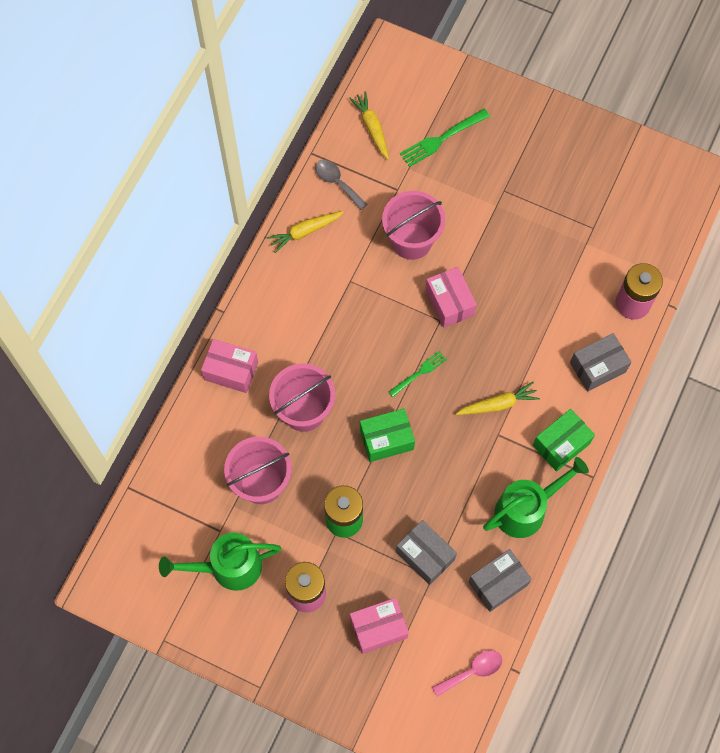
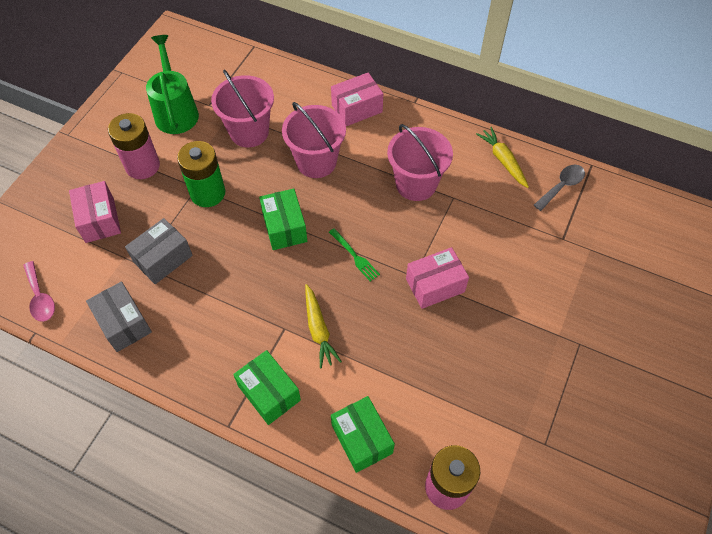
camera: 90 degrees right, 10 degrees down
pink box [201,339,258,393] -> pink box turned 45 degrees clockwise [331,72,383,126]
yellow carrot [349,91,389,159] -> none
pink bucket [382,191,445,260] -> pink bucket moved to [387,124,453,201]
green fork [400,109,490,167] -> none
green watering can [483,457,589,538] -> none
grey box [570,333,631,392] -> green box [331,396,395,473]

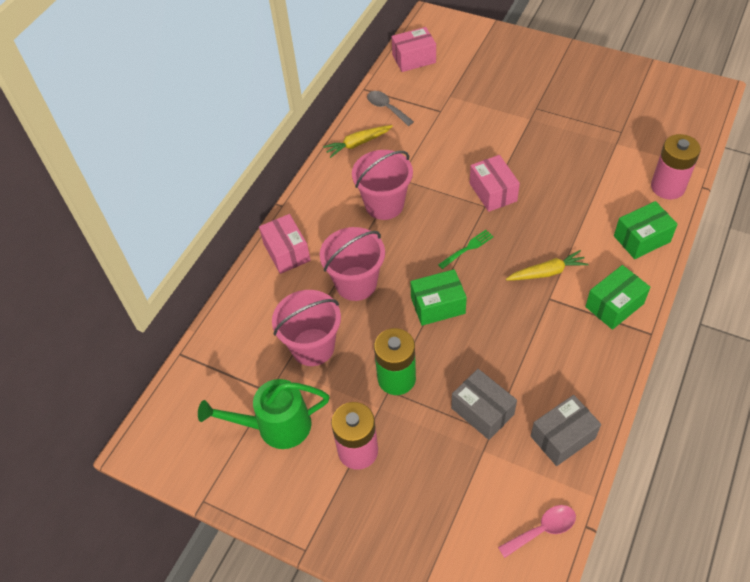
camera: 85 degrees left, 5 degrees down
pink box [69,181,121,243] -> pink box moved to [391,27,436,72]

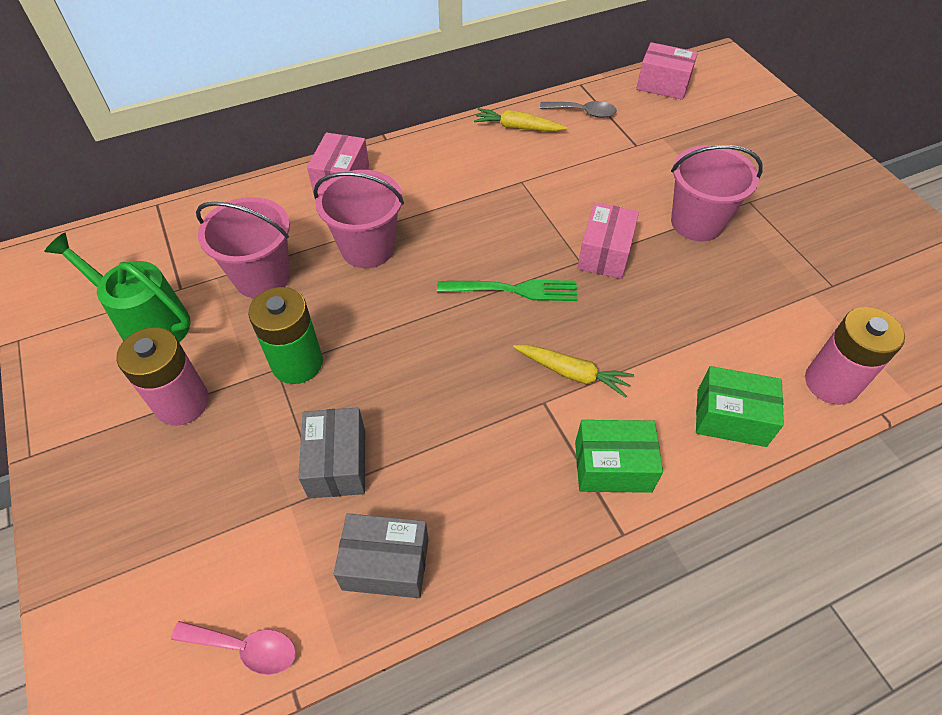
camera: 35 degrees right, 0 degrees up
pink bucket [352,150,413,220] -> pink bucket moved to [671,145,763,241]
grey spoon [367,91,414,126] -> grey spoon turned 105 degrees clockwise [540,101,617,118]
green box [410,269,467,326] -> none
green fork [438,230,494,269] -> green fork [437,280,578,301], size x1.55

